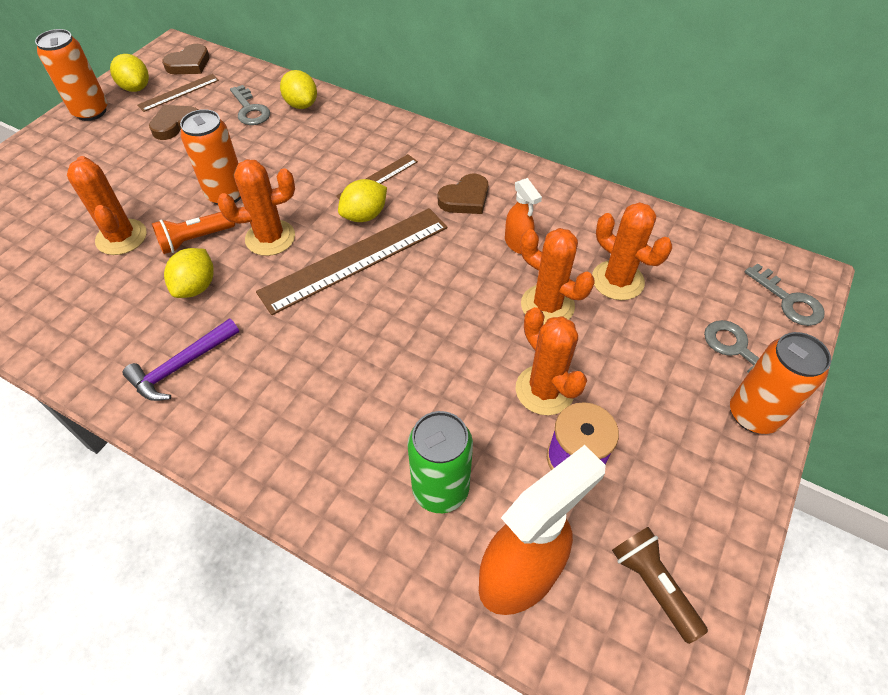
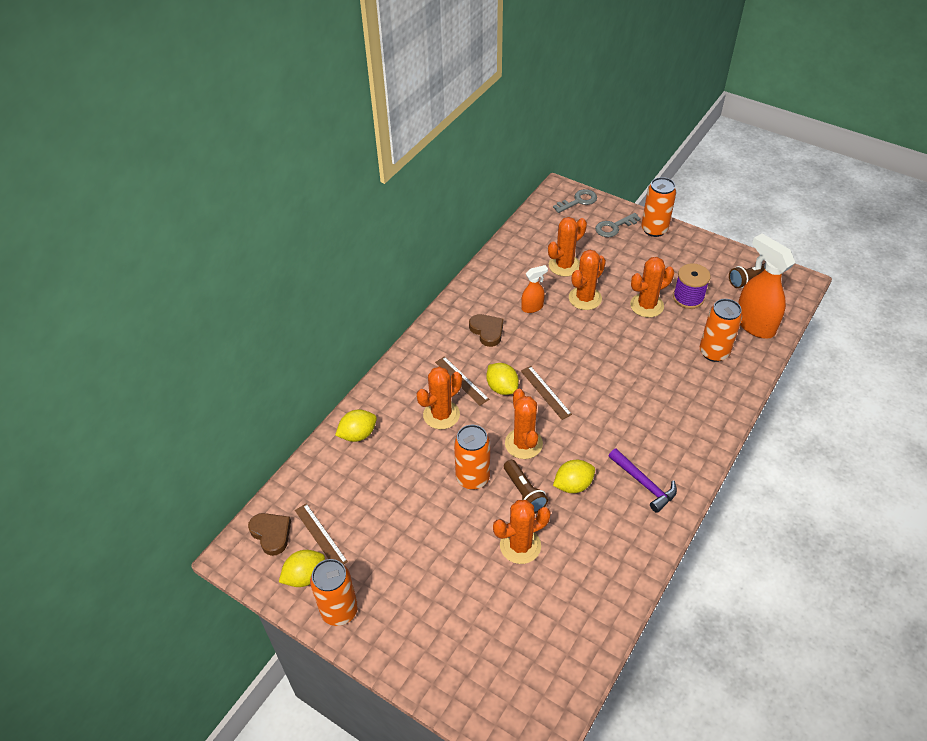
camera: 85 degrees left, 5 degrees down
brown heart [149,105,198,140] -> none
orange flashlight [152,212,235,254] -> brown flashlight [504,460,548,513]
yellow lemon [164,248,214,298] -> yellow lemon turned 45 degrees counterclockwise [553,460,595,493]
grey key [230,85,270,125] -> none
brown ruler [256,208,448,315] -> brown ruler [521,366,572,420], size x0.51
green can [407,411,473,513] -> orange can [700,299,742,362]
none -> orange cactus [417,366,462,429]

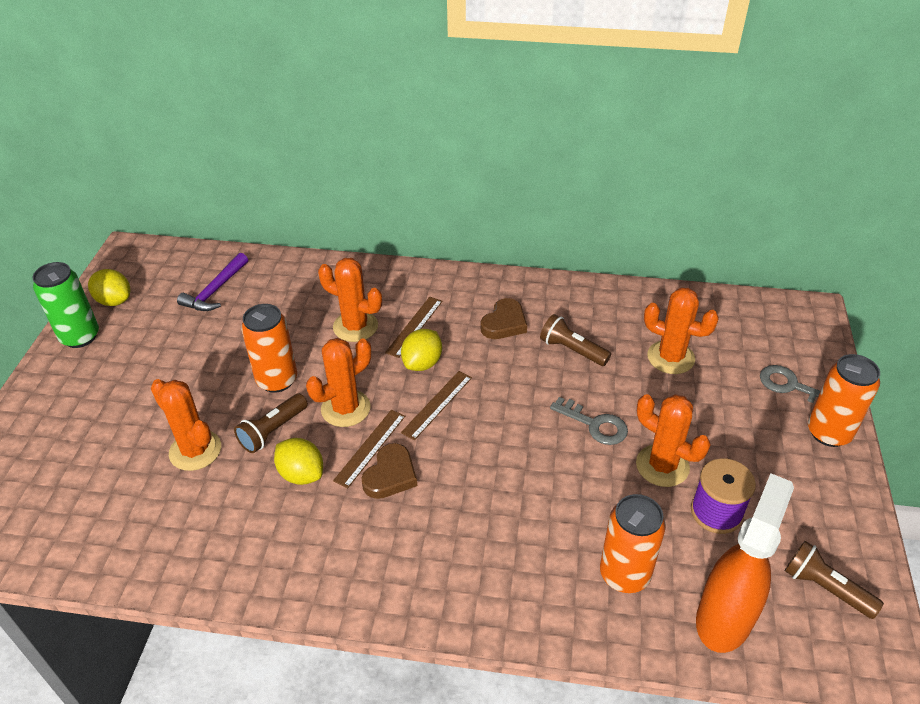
camera: 65 degrees right, 5 degrees down
brown heart [248,513,291,556] -> brown heart moved to [362,443,417,499]
brown ruler [295,503,348,564] -> brown ruler moved to [333,410,405,488]
orange can [310,559,358,626] -> green can [33,262,99,348]
yellow lemon [335,409,377,442] -> none
orange spray bottle [521,265,548,313] -> brown flashlight [540,314,611,366]
grey key [553,189,597,213] -> grey key moved to [550,397,628,445]
orange cactus [569,250,606,310] -> none
purple hammer [609,448,677,513] -> purple hammer moved to [177,253,248,311]

